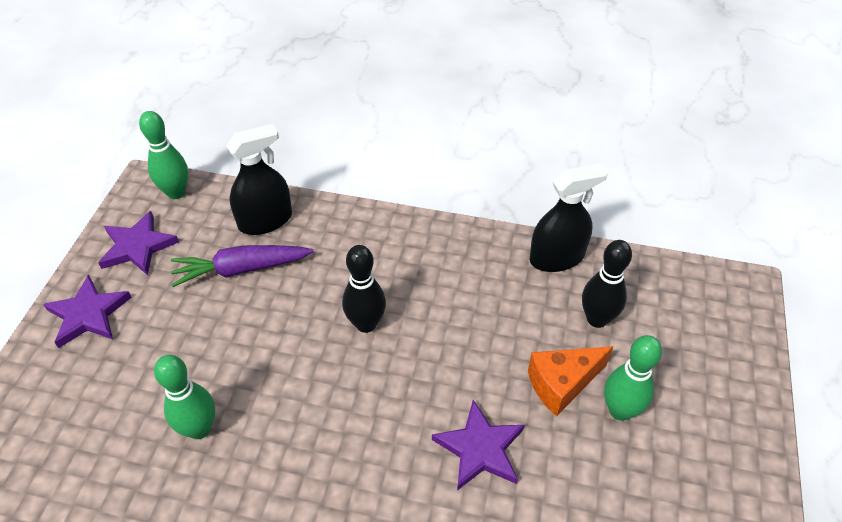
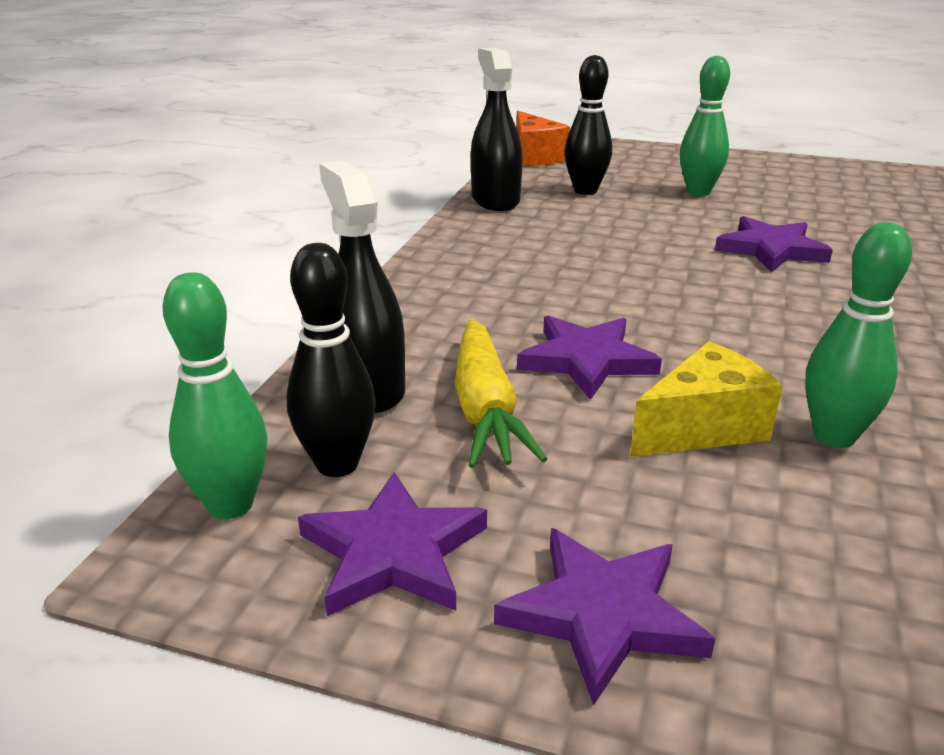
camera: 85 degrees left, 20 degrees down
purple carrot [171,245,314,287] -> yellow carrot [455,319,547,468]
black bowling pin [342,245,386,333] -> black bowling pin moved to [287,243,376,477]
orange cheese [528,346,614,416] -> orange cheese moved to [516,111,570,166]
none -> purple star [517,315,662,400]
none -> yellow cheese [630,341,783,457]

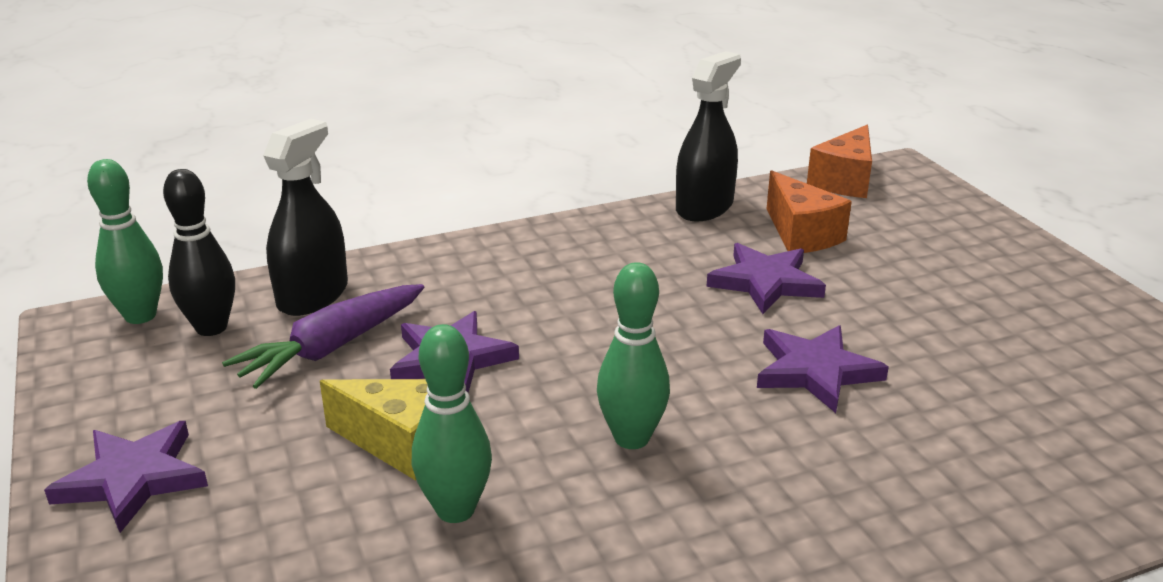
camera: 50 degrees right, 0 degrees up
purple star [298,472,487,616] -> purple star moved to [706,243,826,314]
yellow carrot [455,319,547,468] -> purple carrot [222,284,424,389]
black bowling pin [564,55,612,195] -> orange cheese [766,170,852,253]
green bowling pin [680,56,730,196] -> green bowling pin moved to [597,262,670,449]

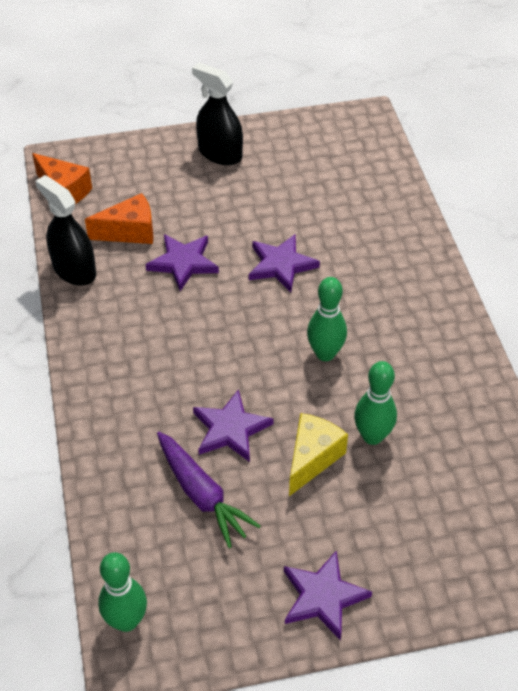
camera: 80 degrees left, 20 degrees up
black bowling pin [163,169,235,336] -> none
black spray bottle [263,119,348,316] -> black spray bottle moved to [192,63,243,165]

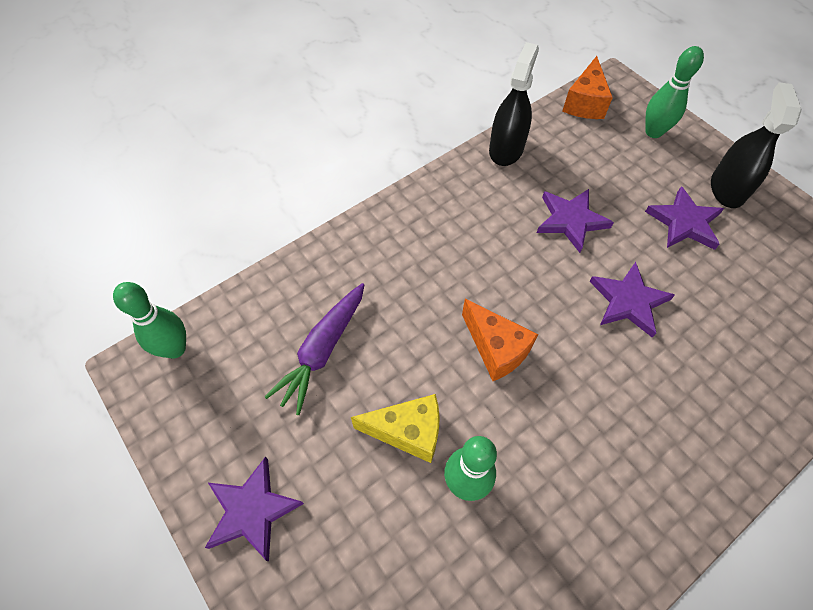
camera: 65 degrees right, 10 degrees up
orange cheese [85,193,154,244] -> orange cheese moved to [462,299,538,381]
purple star [193,389,274,462] -> purple star moved to [645,186,724,250]
green bowling pin [307,277,347,361] -> green bowling pin moved to [645,46,704,138]

